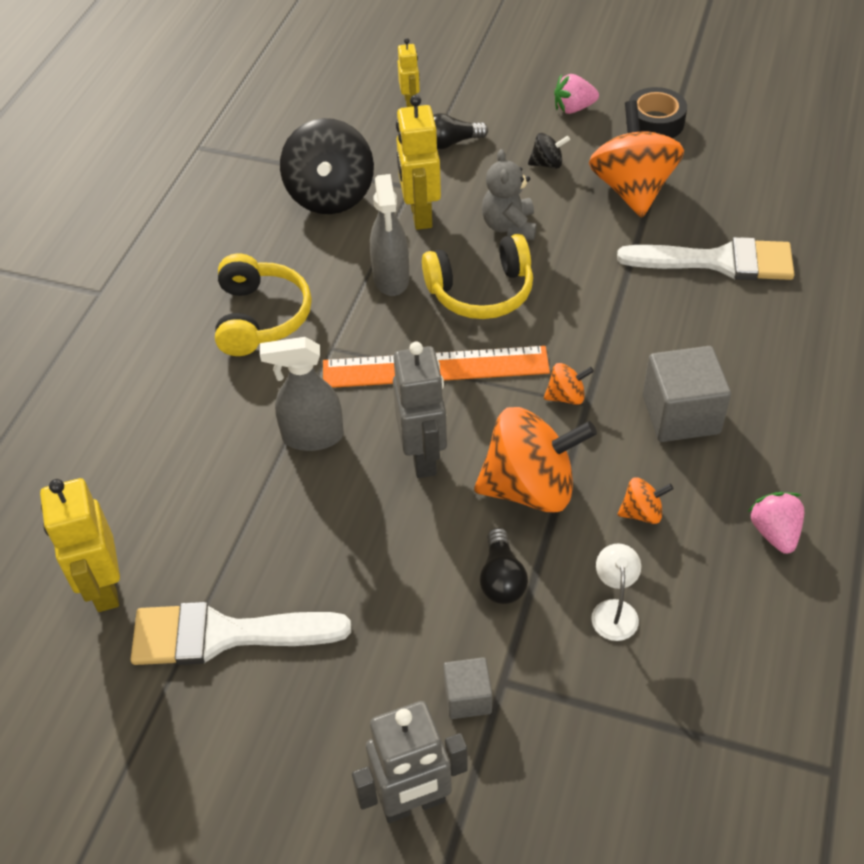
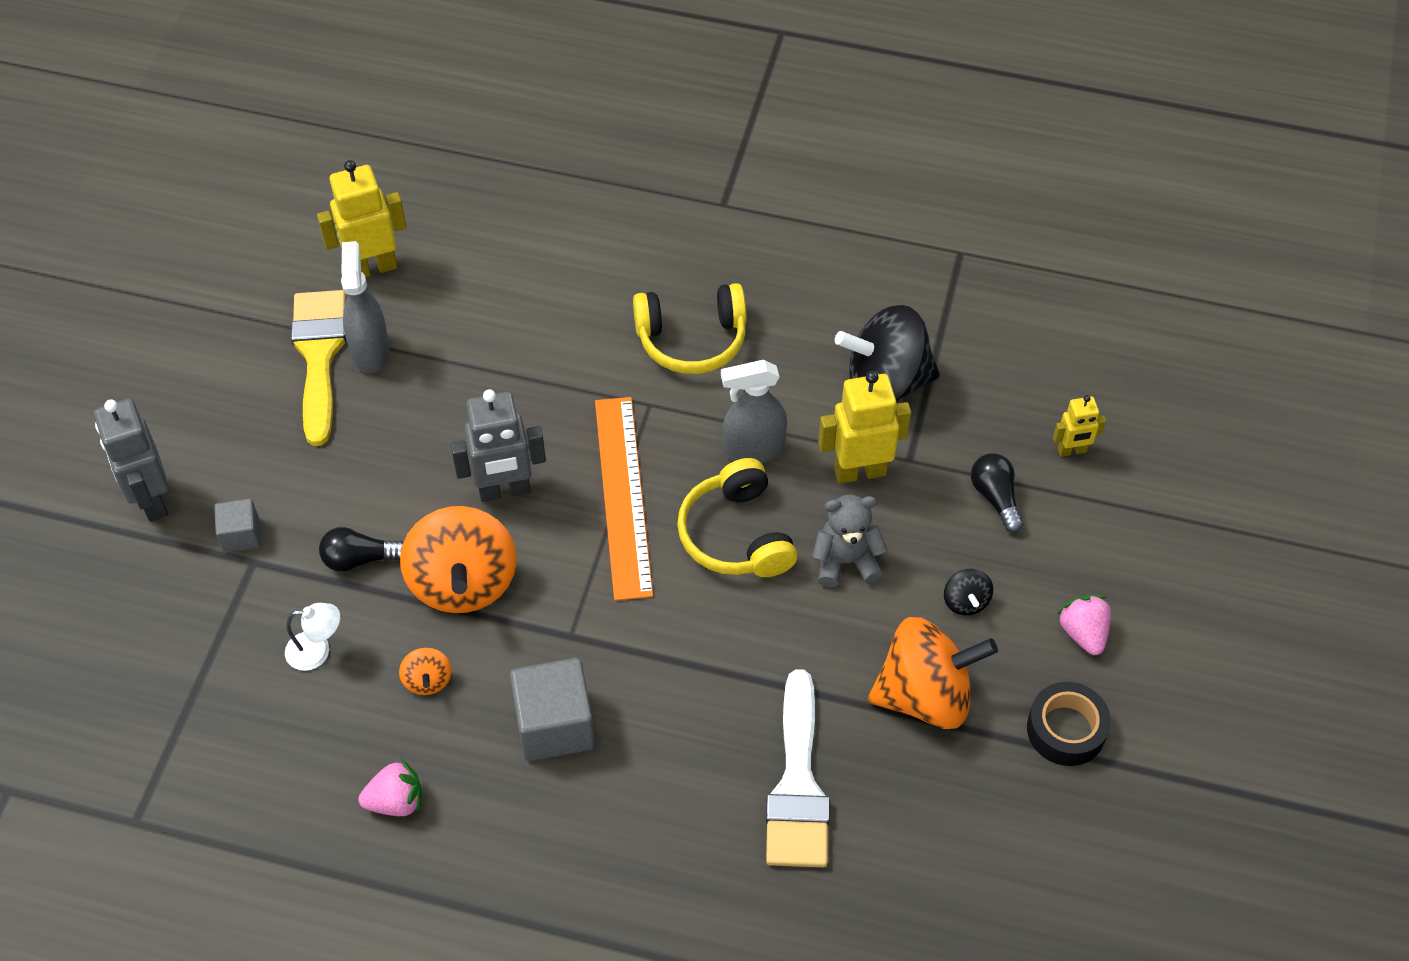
camera: 85 degrees right, 5 degrees up
white brush [130,602,351,665] -> yellow brush [291,290,346,446]
grey spray bottle [260,337,344,451] -> grey spray bottle moved to [341,241,390,373]
orange spinning top [544,363,594,405] -> none

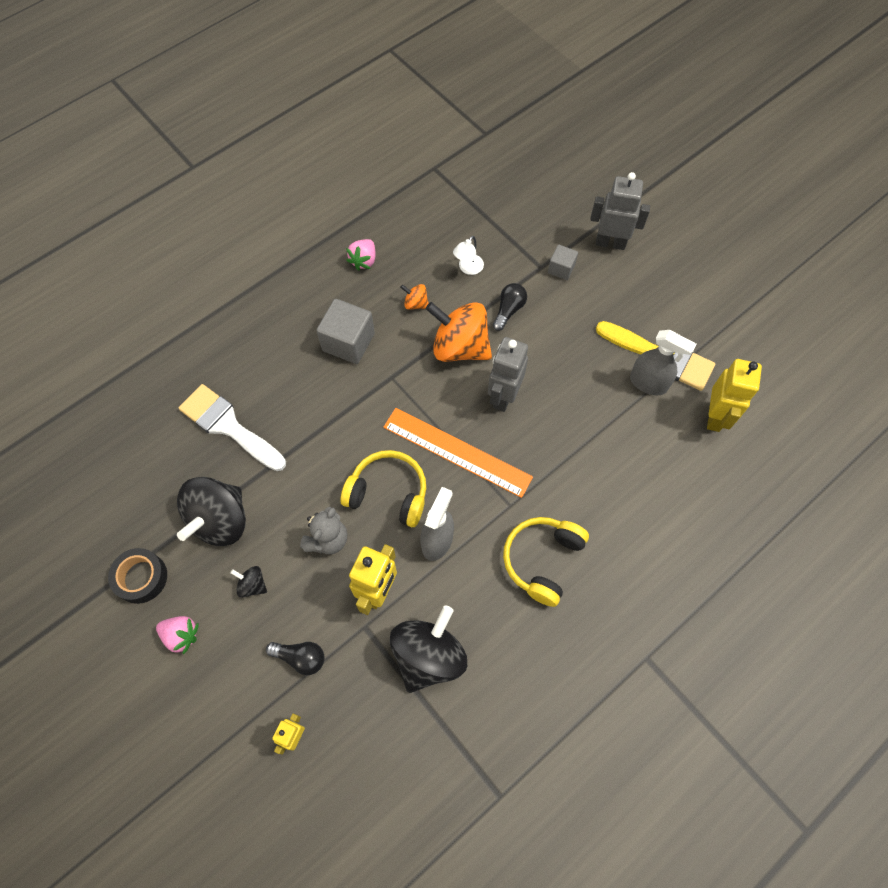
camera: 125 degrees right, 10 degrees up
orange spinning top [868,617,998,729] -> black spinning top [177,477,246,546]

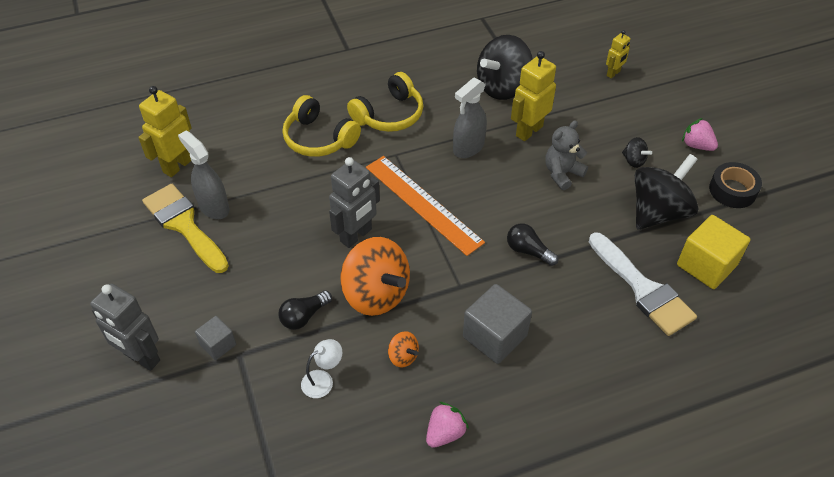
camera: 160 degrees left, 15 degrees down
black light bulb [266,642,324,675] -> black light bulb moved to [507,223,558,266]
yellow headphones [341,450,426,527] -> yellow headphones moved to [283,95,361,157]
none -> yellow cube [677,215,750,289]

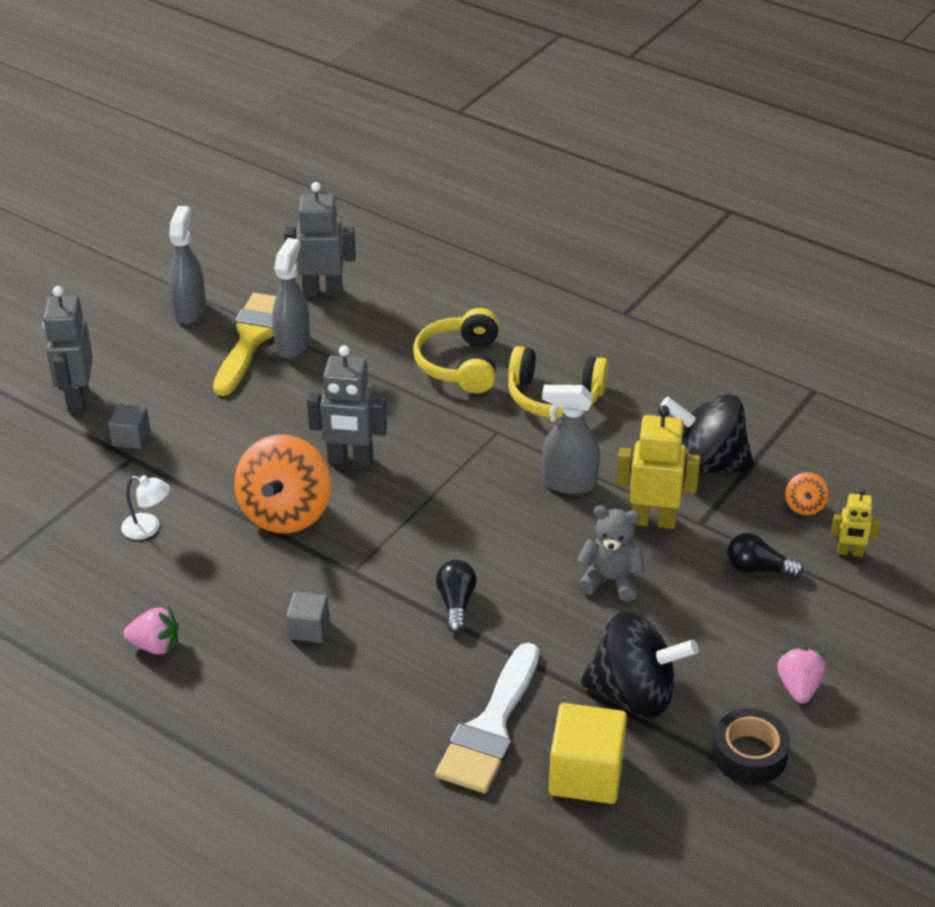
camera: 55 degrees right, 10 degrees down
yellow robot [138,86,192,177] -> grey robot [284,182,356,297]
black light bulb [278,291,332,330] -> black light bulb moved to [727,533,804,578]
orange ruler [366,156,485,256] -> none
orange spinning top [388,331,419,367] -> orange spinning top moved to [785,472,829,515]
grey cube [463,284,532,364] -> grey cube [286,592,329,643], size x0.56
black spinning top [622,137,652,168] -> none
none -> grey spray bottle [169,206,206,324]

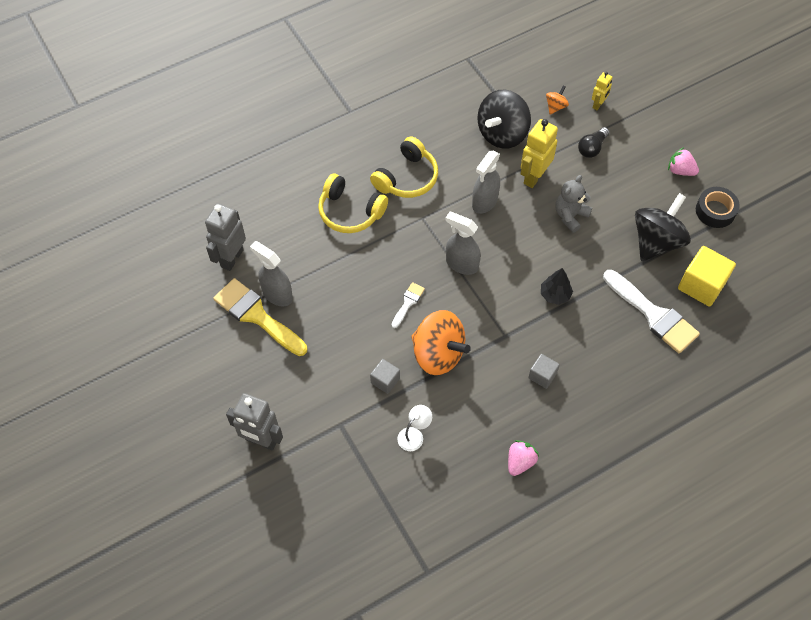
camera: 65 degrees left, 20 degrees up
grey cube [108,404,150,449] -> grey cube moved to [370,359,400,394]
grey spray bottle [169,206,206,324] -> grey spray bottle moved to [446,212,481,275]
grey robot [307,345,387,467] -> white brush [391,282,425,328]
black light bulb [436,560,477,633] -> black tree [541,268,573,305]
orange spinning top [785,472,829,515] -> orange spinning top turned 90 degrees counterclockwise [546,86,569,114]

